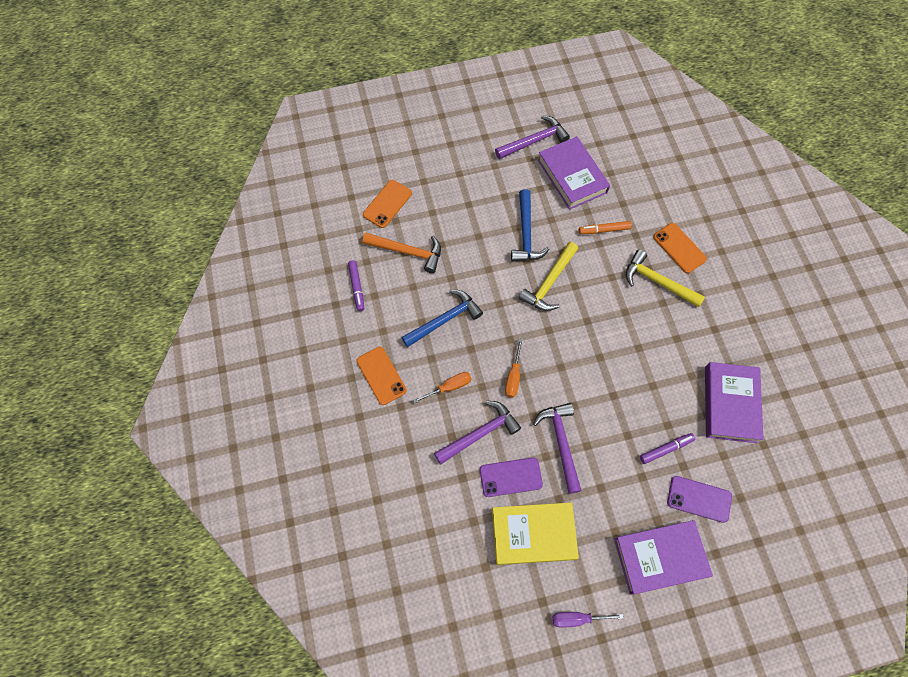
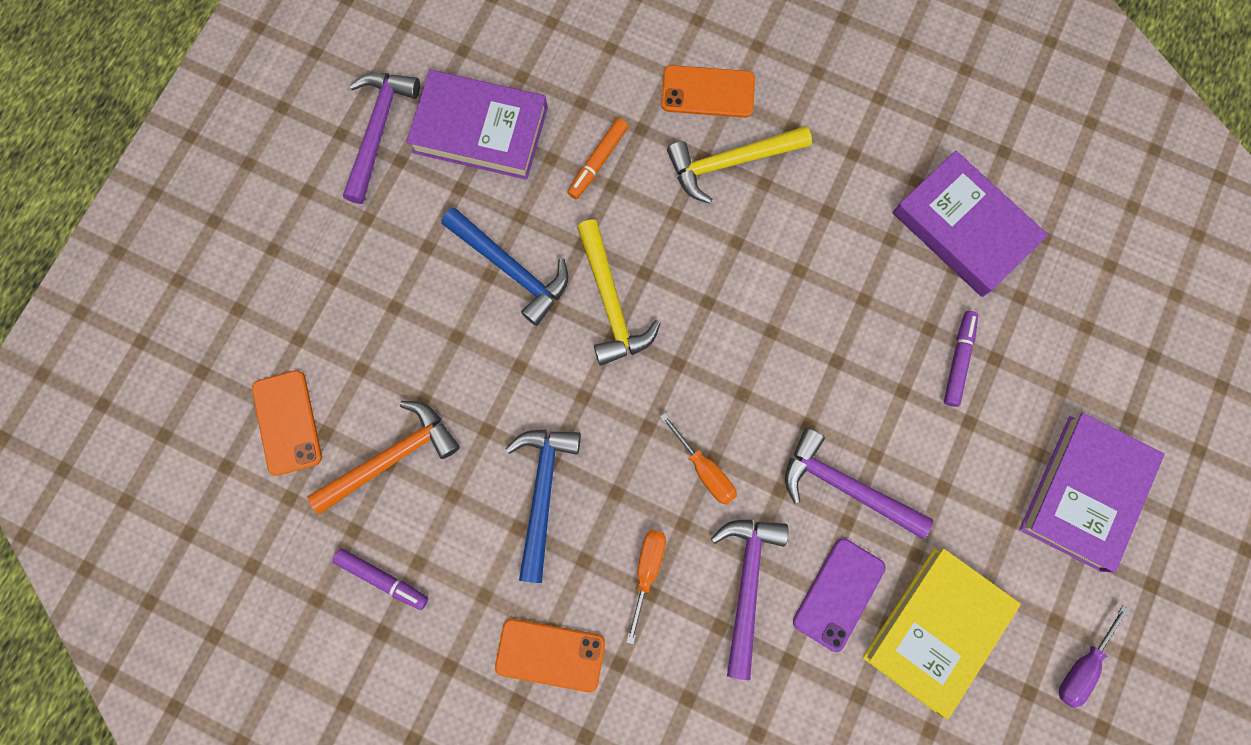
camera: 50 degrees left, 10 degrees up
purple phone [667,476,732,523] -> none

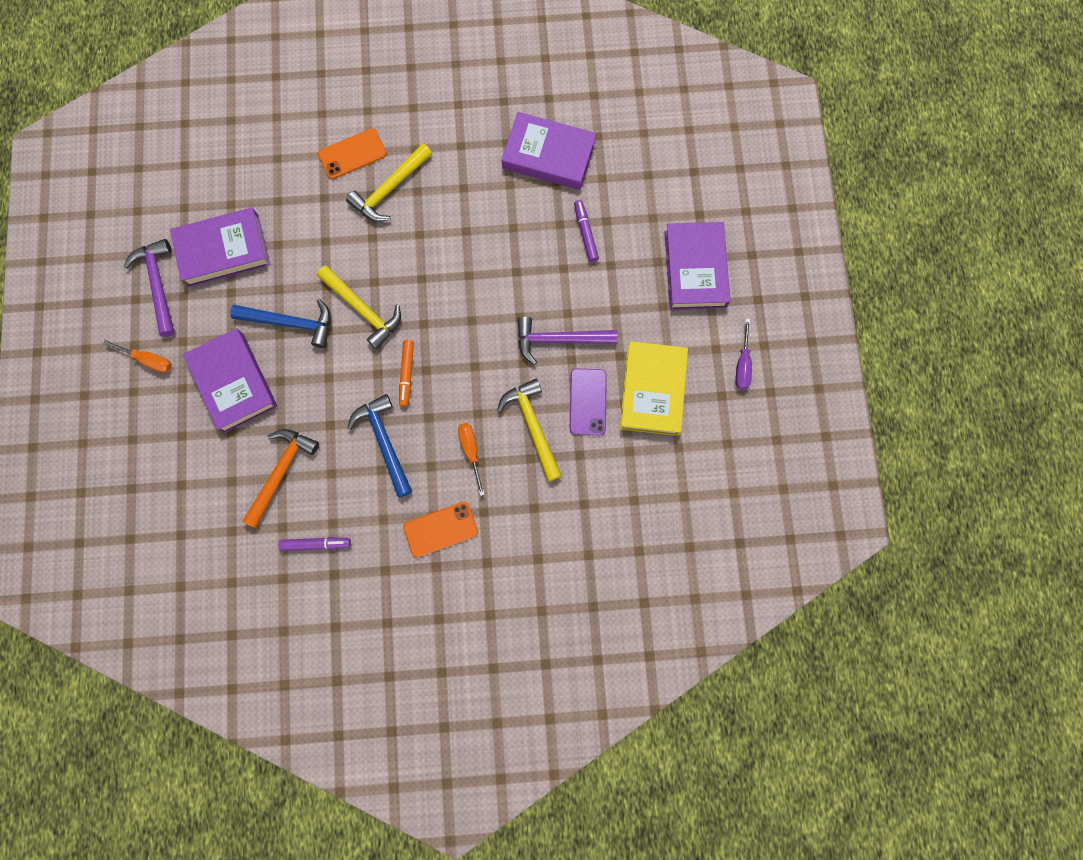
camera: 30 degrees left, 0 degrees up
orange phone [252,370,322,476] -> none
orange marker [567,118,629,199] -> orange marker moved to [399,340,414,407]
orange screwdriver [660,413,737,505] -> orange screwdriver moved to [103,340,172,373]
purple hammer [711,520,788,680] -> yellow hammer [497,379,562,481]
none -> purple book [183,328,277,433]

